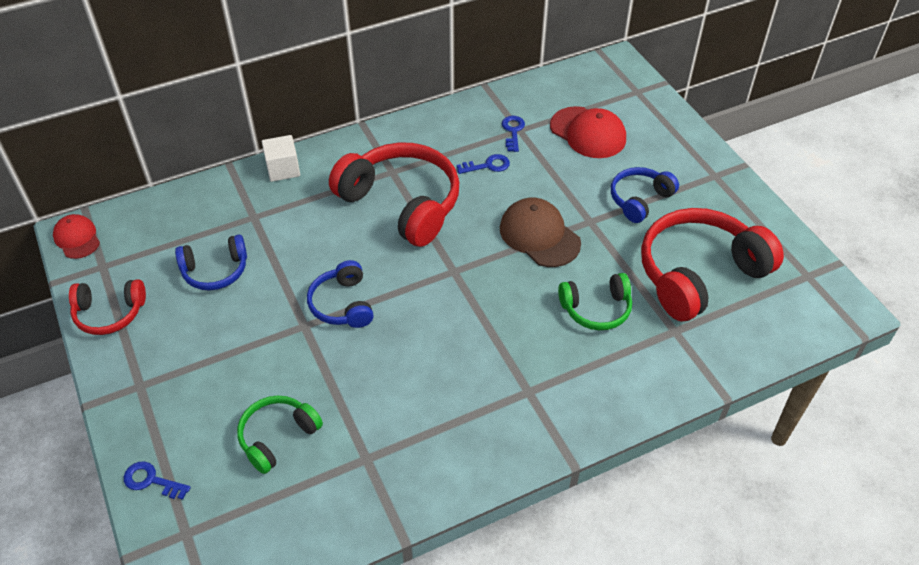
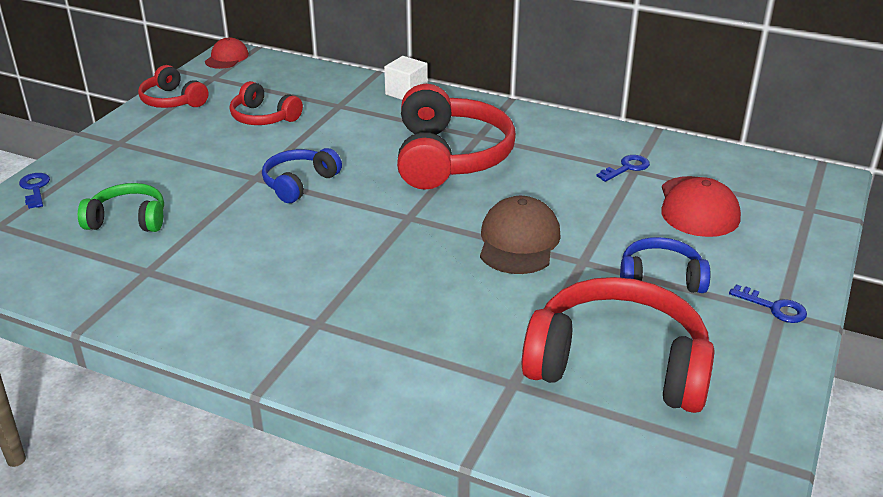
camera: 50 degrees right, 15 degrees down
blue headphones [175,235,247,291] -> red headphones [230,81,303,125]
blue key [457,154,510,174] -> blue key moved to [729,284,807,323]
green headphones [558,273,632,330] -> none

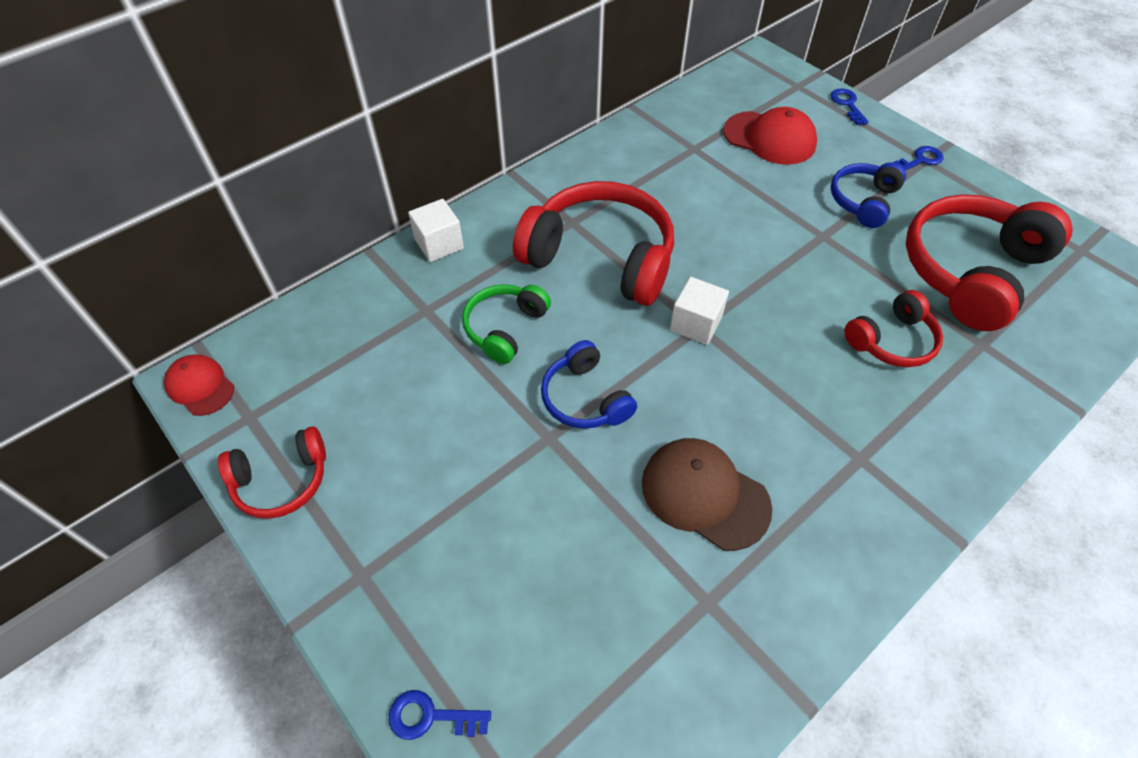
camera: 65 degrees left, 20 degrees up
green headphones [78,183,164,232] -> green headphones moved to [462,284,551,364]
red headphones [230,81,303,125] -> red headphones moved to [844,290,943,367]
brown cap [480,196,561,274] -> brown cap moved to [642,438,772,551]
blue key [597,155,650,182] -> blue key moved to [831,88,869,125]
none -> white cube [670,277,729,345]

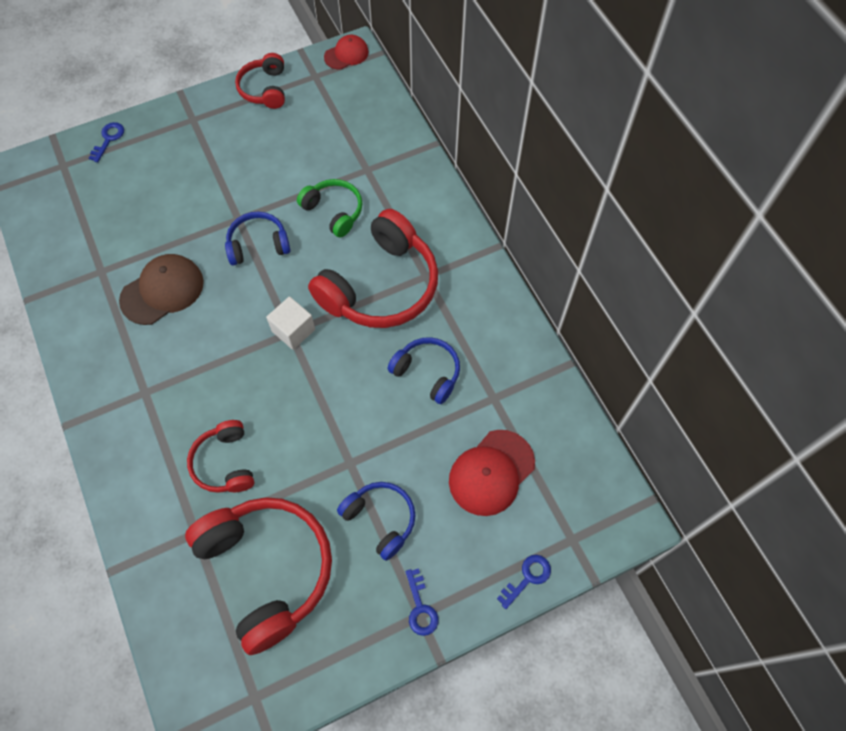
camera: 105 degrees right, 10 degrees up
white cube [408,199,464,262] -> none
blue key [831,88,869,125] -> blue key turned 45 degrees counterclockwise [497,555,551,609]
none -> blue headphones [387,337,460,404]

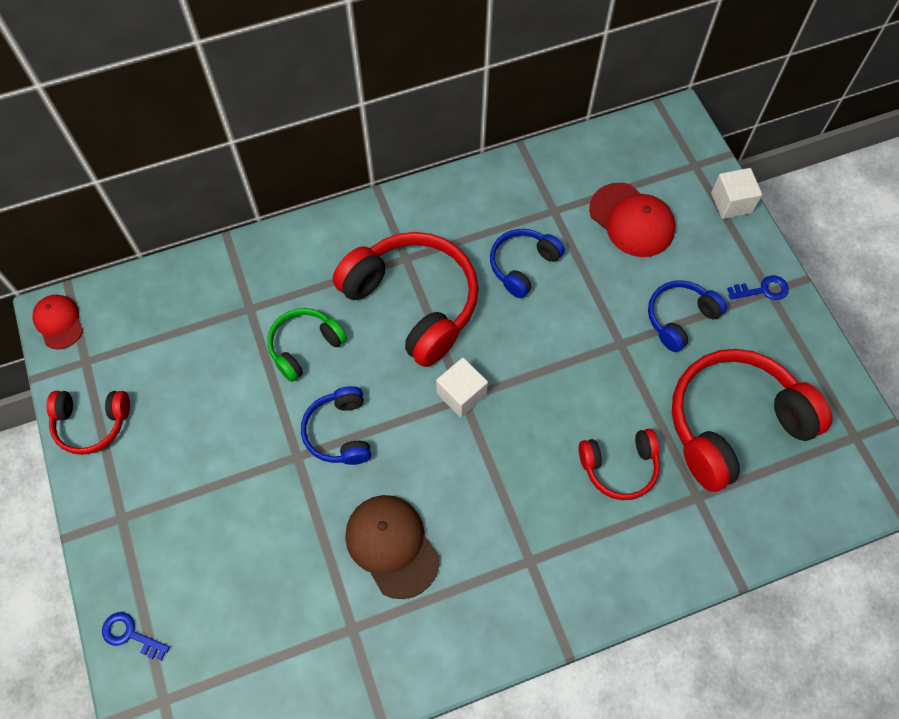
camera: 85 degrees left, 0 degrees up
blue key [497,555,551,609] -> white cube [711,168,762,219]

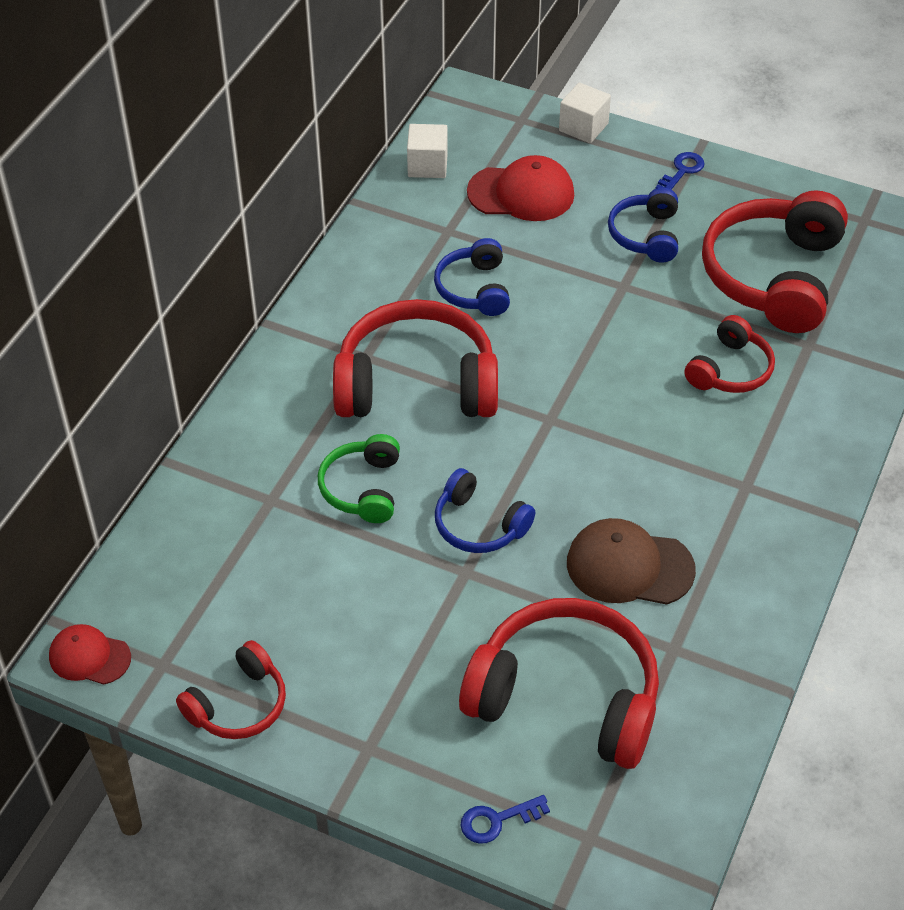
camera: 45 degrees left, 15 degrees down
white cube [436,358,488,418] -> white cube moved to [407,124,448,178]
none -> red headphones [459,598,659,769]

